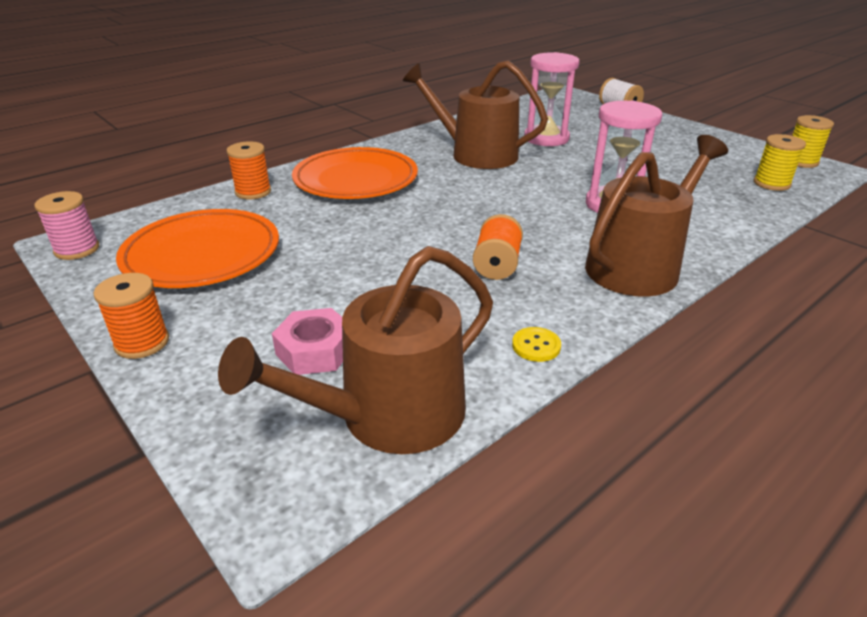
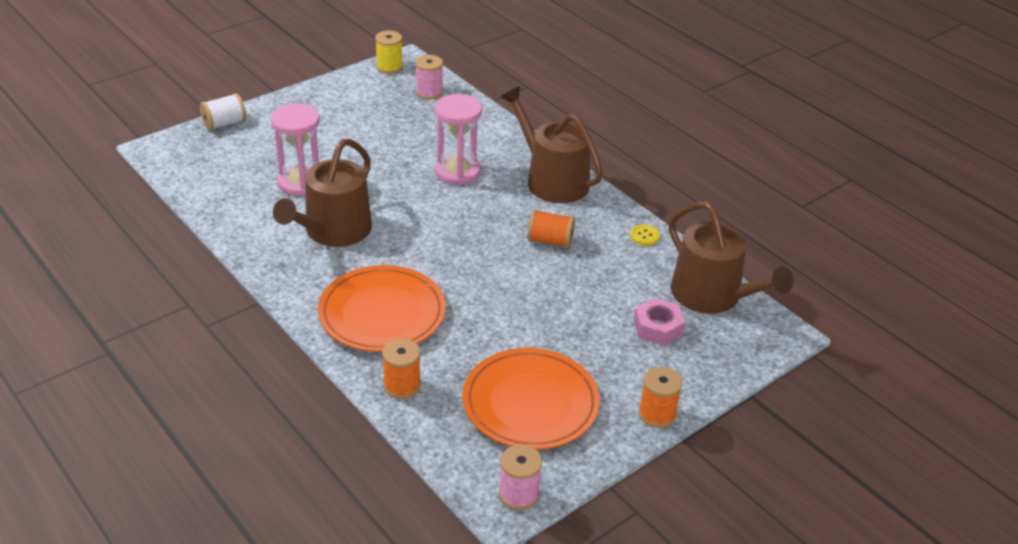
camera: 90 degrees left, 5 degrees up
yellow spool [754,134,806,191] -> pink spool [415,55,443,100]

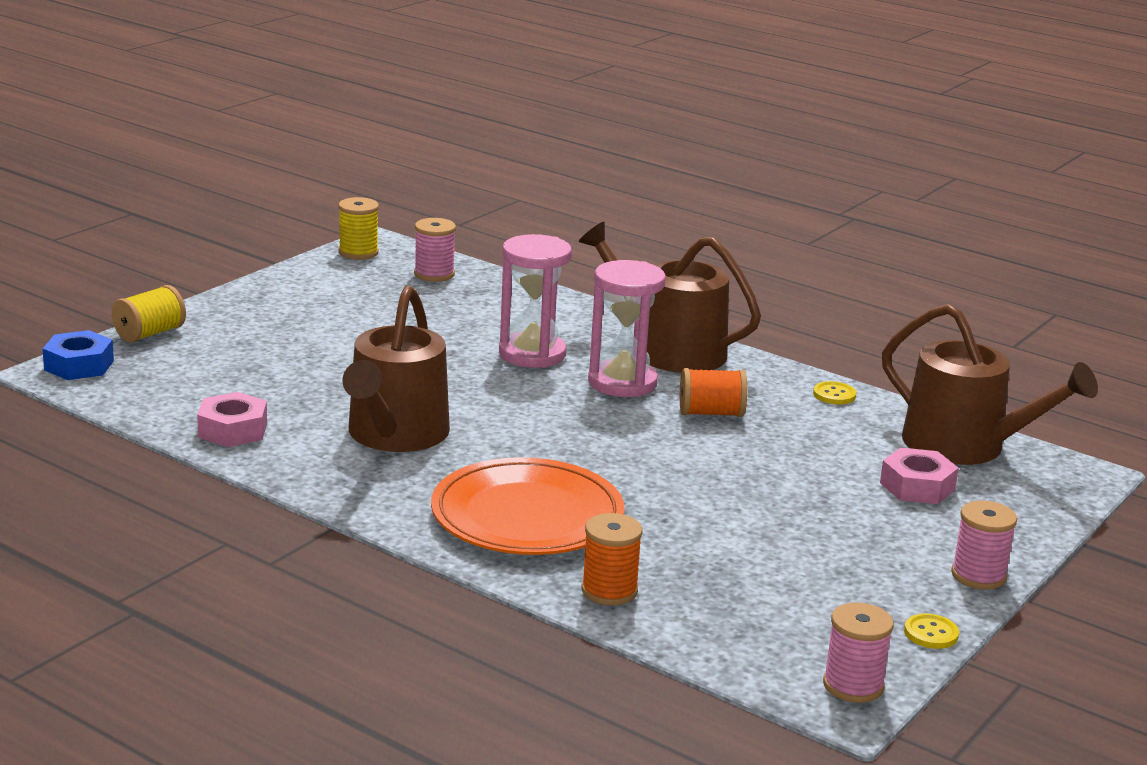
camera: 15 degrees left, 15 degrees down
white spool [200,93,246,130] -> yellow spool [112,285,186,343]
pink hourglass [271,103,320,196] -> pink hourglass moved to [588,260,666,397]
orange plate [462,348,600,450] -> none
orange spool [639,367,683,428] -> pink spool [951,500,1017,590]
none -> blue nut [42,330,114,380]
none -> pink nut [197,392,267,447]
none -> yellow button [904,614,959,649]

